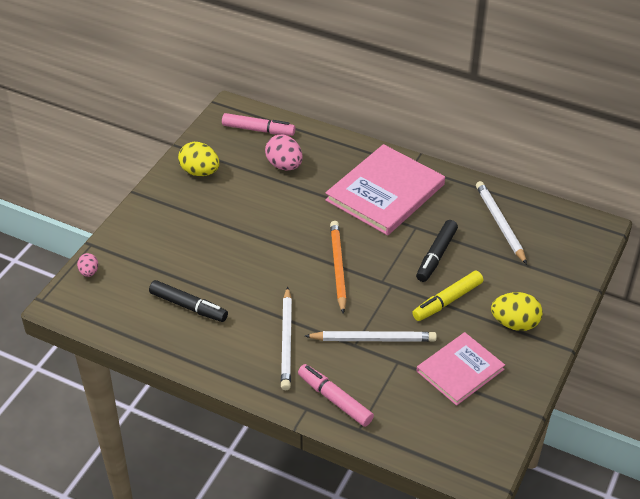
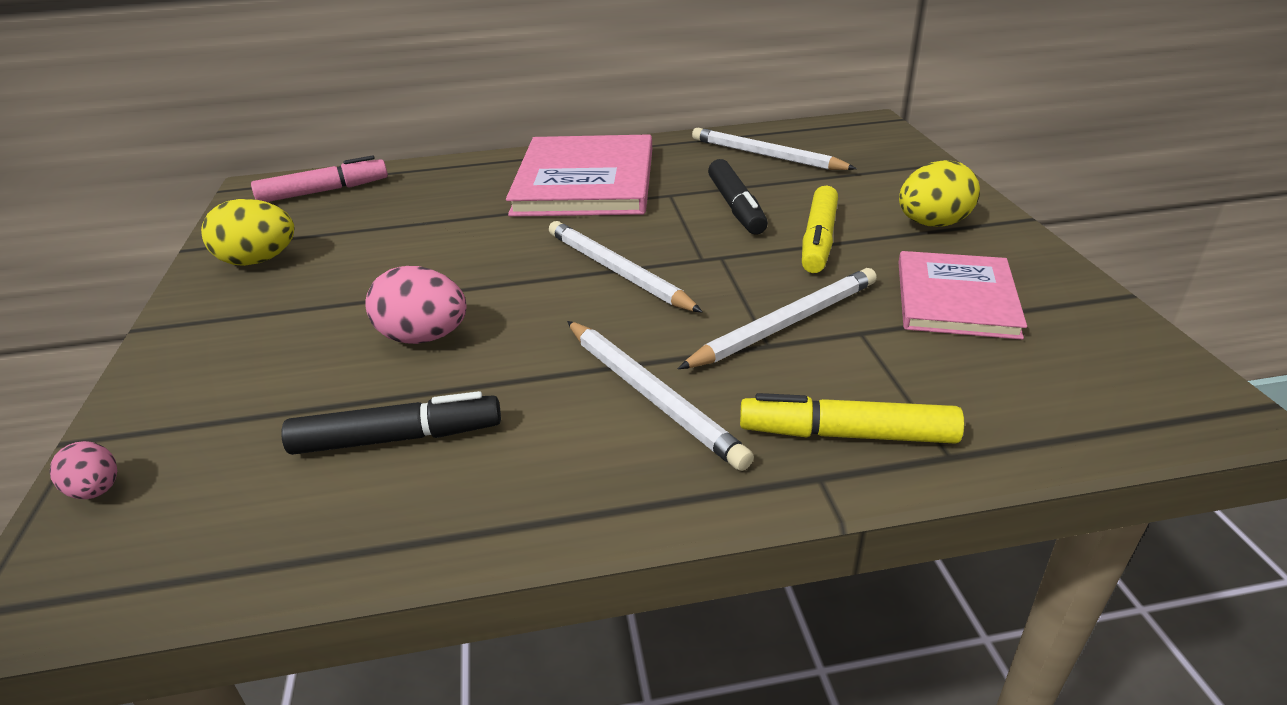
camera: 35 degrees left, 10 degrees down
pink egg [265,135,303,170] -> pink egg moved to [365,266,467,344]
pink marker [298,364,374,427] -> yellow marker [740,393,964,444]
orange pencil [330,221,347,314] -> white pencil [549,221,703,313]

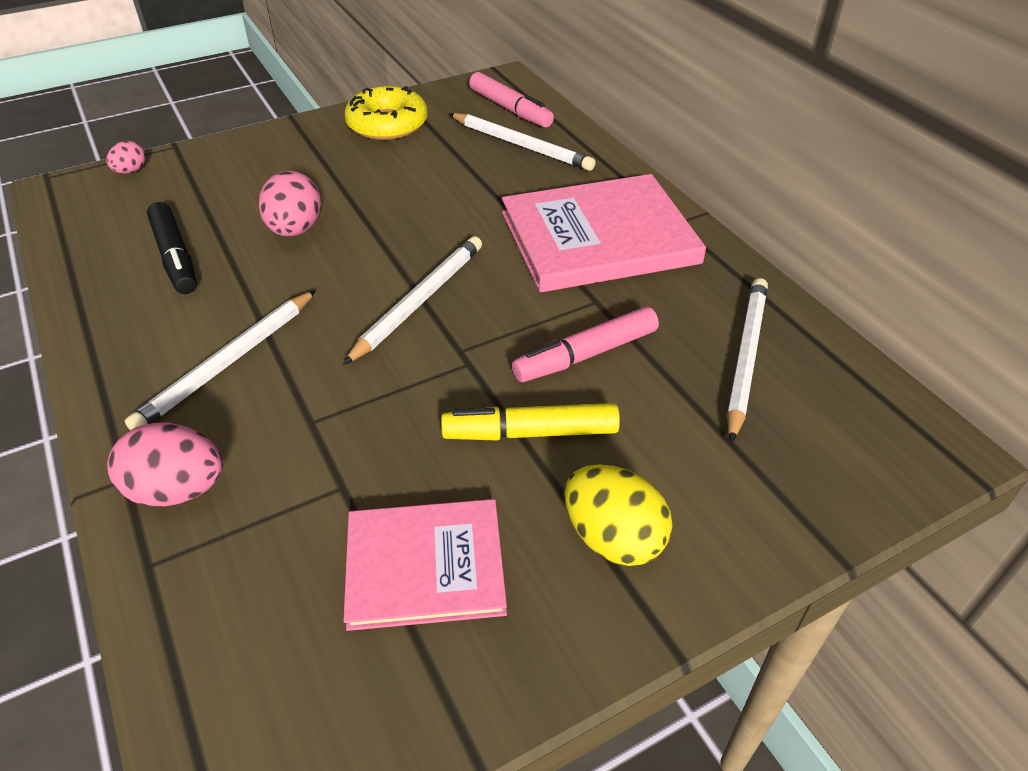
camera: 70 degrees right, 10 degrees up
yellow egg [201,199,294,266] -> yellow donut [344,86,428,140]
white pencil [678,268,877,369] -> white pencil moved to [449,113,596,171]
black marker [708,159,768,235] -> pink marker [512,307,659,382]
yellow marker [740,393,964,444] -> pink egg [107,423,223,506]

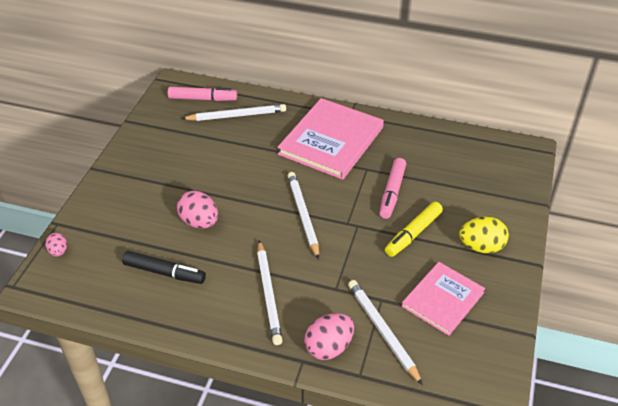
camera: 45 degrees left, 0 degrees up
yellow donut [344,86,428,140] -> none
white pencil [727,278,768,443] -> white pencil moved to [348,280,423,385]

